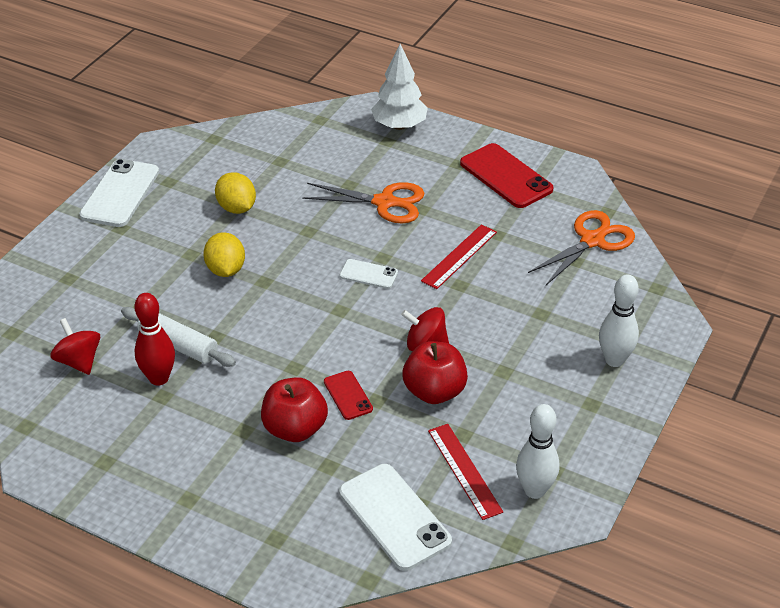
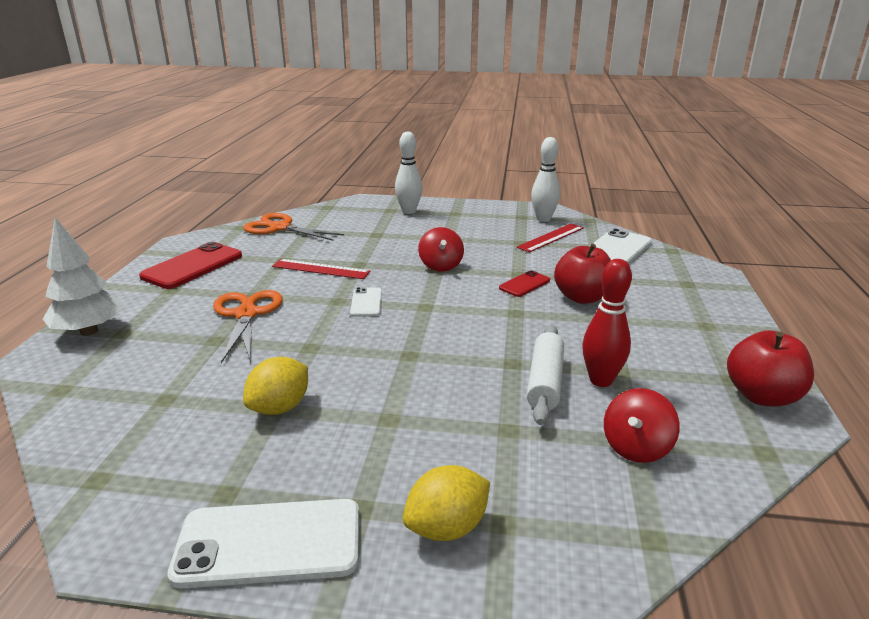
camera: 110 degrees left, 15 degrees down
yellow lemon [203,232,245,277] -> yellow lemon moved to [403,465,490,541]
red apple [402,341,468,404] -> red apple moved to [727,330,814,407]

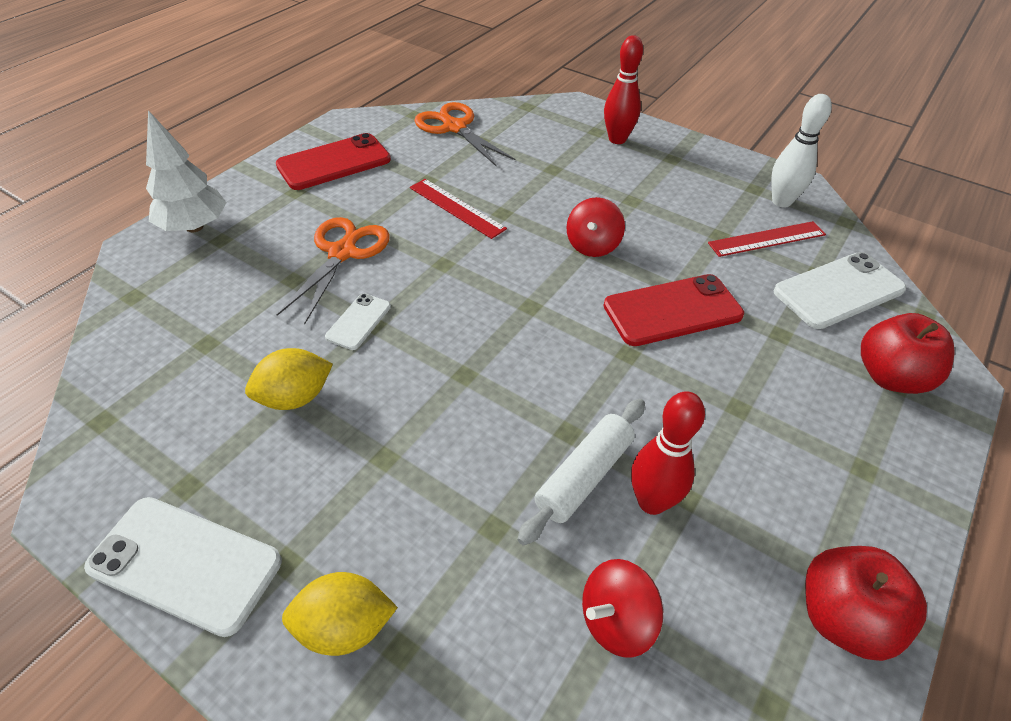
camera: 25 degrees right, 20 degrees up
white phone [350,287,382,317] -> white phone moved to [325,294,391,350]
white bowling pin [395,131,423,214] -> red bowling pin [604,35,643,144]
red phone [499,270,550,297] -> red phone [604,274,744,346], size x1.87
red apple [554,243,611,304] -> red apple moved to [861,313,955,394]

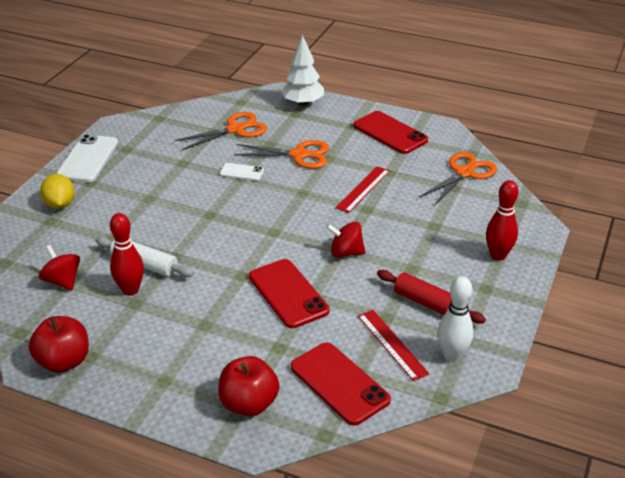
camera: 80 degrees right, 10 degrees down
yellow lemon [245,348,333,410] -> none
white phone [774,252,906,329] -> red phone [291,343,391,426]
none -> orange scissors [175,112,267,150]
none -> red rolling pin [377,270,486,324]

